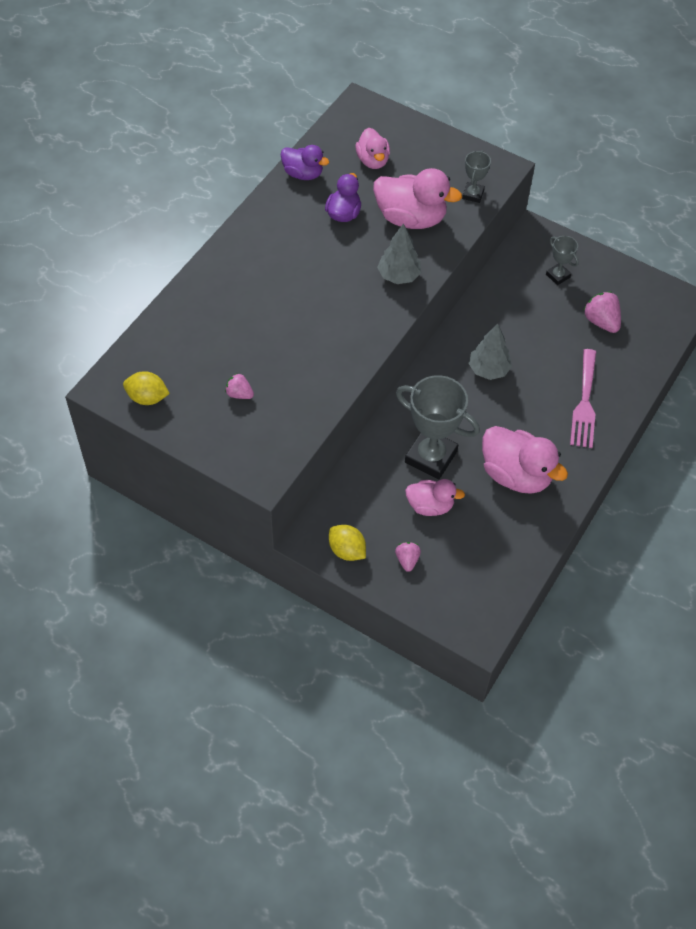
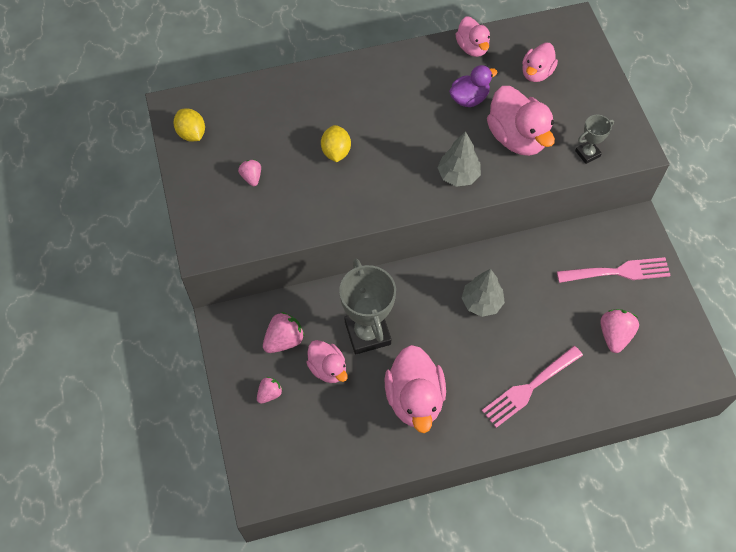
camera: 45 degrees right, 5 degrees up
purple duck [281,145,329,180] -> pink duck [455,16,490,57]
yellow lemon [329,525,366,561] -> yellow lemon moved to [321,125,351,162]
grey trophy [546,236,579,285] -> pink fork [557,257,671,283]
none -> pink strawberry [263,312,305,353]

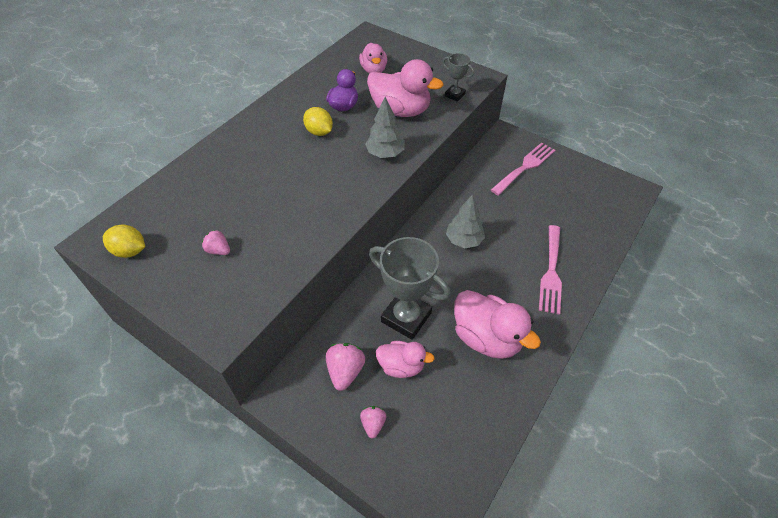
camera: 40 degrees left, 10 degrees down
yellow lemon [321,125,351,162] -> yellow lemon moved to [303,107,333,136]
pink duck [455,16,490,57] -> none
grey trophy [575,115,614,164] -> grey trophy turned 75 degrees counterclockwise [443,53,474,102]
pink strawberry [600,309,639,353] -> none

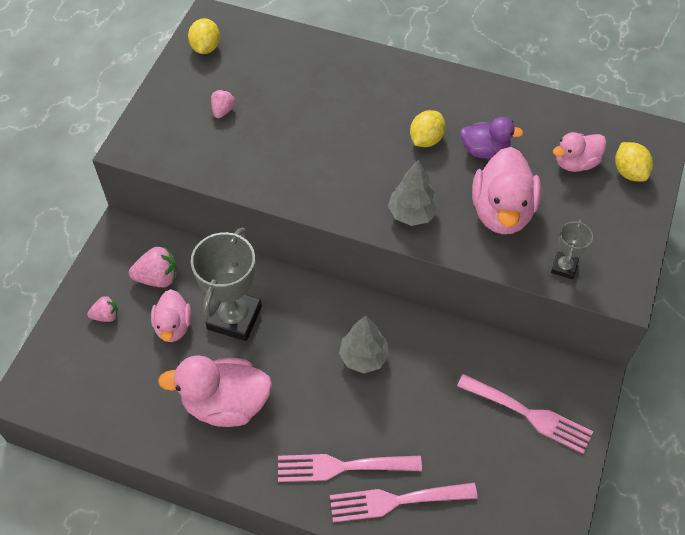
camera: 75 degrees right, 5 degrees up
pink duck [454,290,541,359] -> pink duck turned 60 degrees clockwise [158,355,272,427]
none -> pink fork [330,483,478,522]
none -> yellow lemon [615,142,653,182]

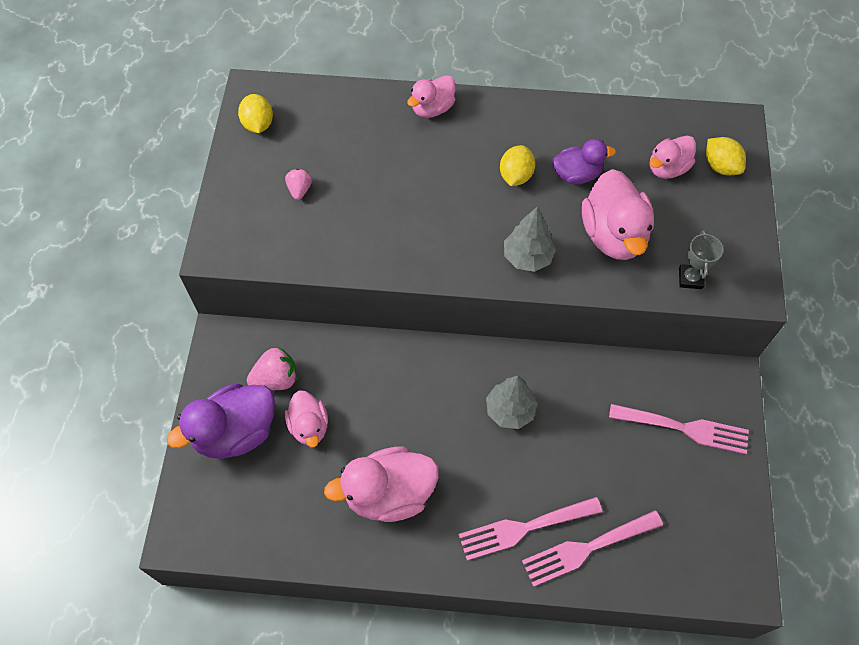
camera: 15 degrees left, 5 degrees up
pink strawberry [87,296,118,322] -> purple duck [167,383,275,459]
grey trophy [191,228,262,341] -> none
none -> pink duck [407,75,455,118]

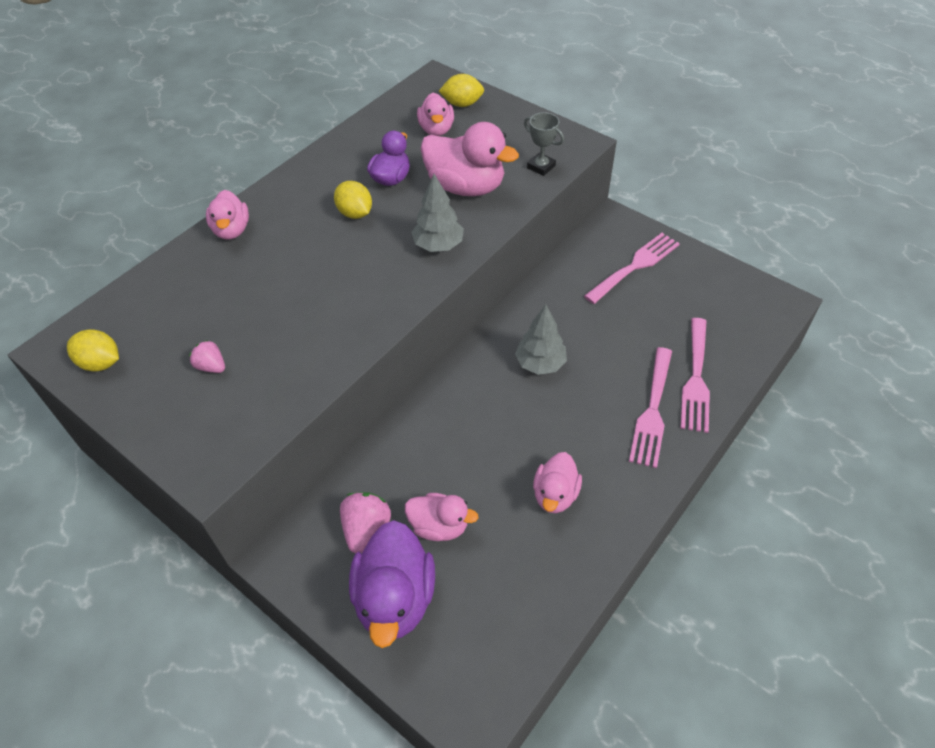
camera: 55 degrees left, 10 degrees down
pink duck [324,446,438,522] -> pink duck [533,452,582,513], size x0.60

